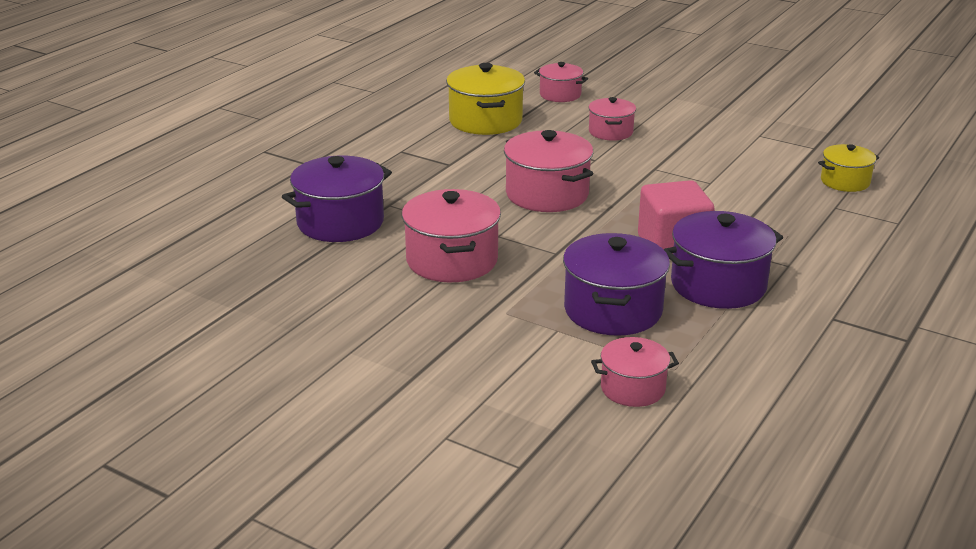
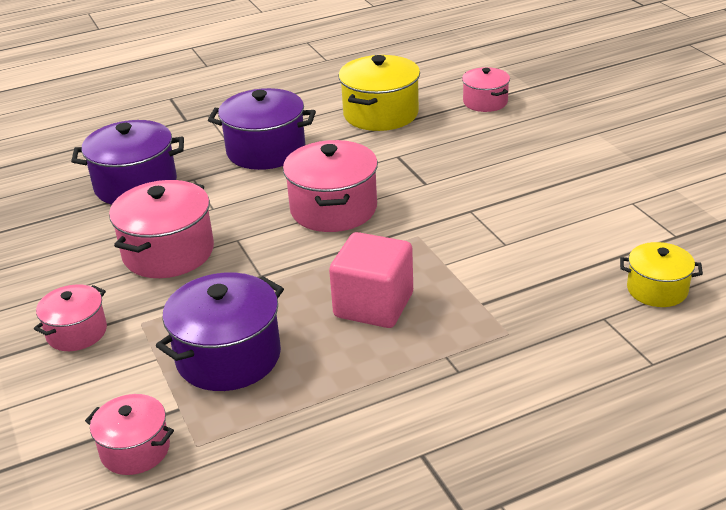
camera: 35 degrees right, 5 degrees up
pink pot [588,97,636,141] -> pink pot moved to [34,284,107,351]
purple pot [663,211,783,309] -> purple pot moved to [208,88,316,170]

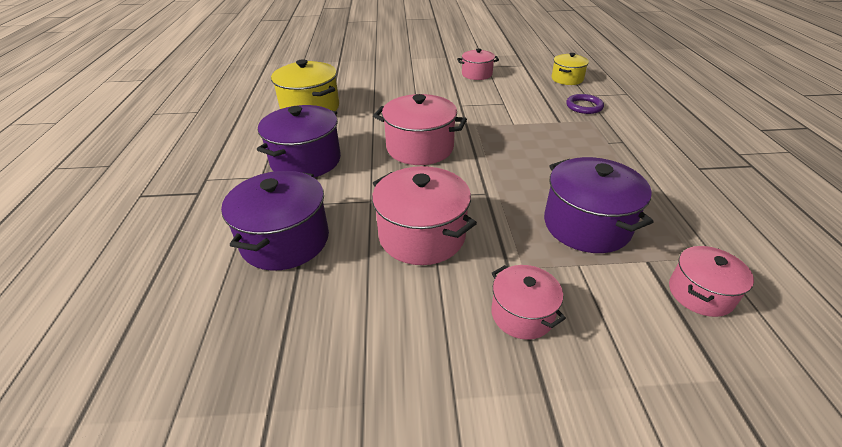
camera: 70 degrees left, 5 degrees up
pink cube [329,232,413,328] -> none
pink pot [462,67,510,112] -> pink pot moved to [457,49,499,80]
none -> purple ring [566,94,604,114]

